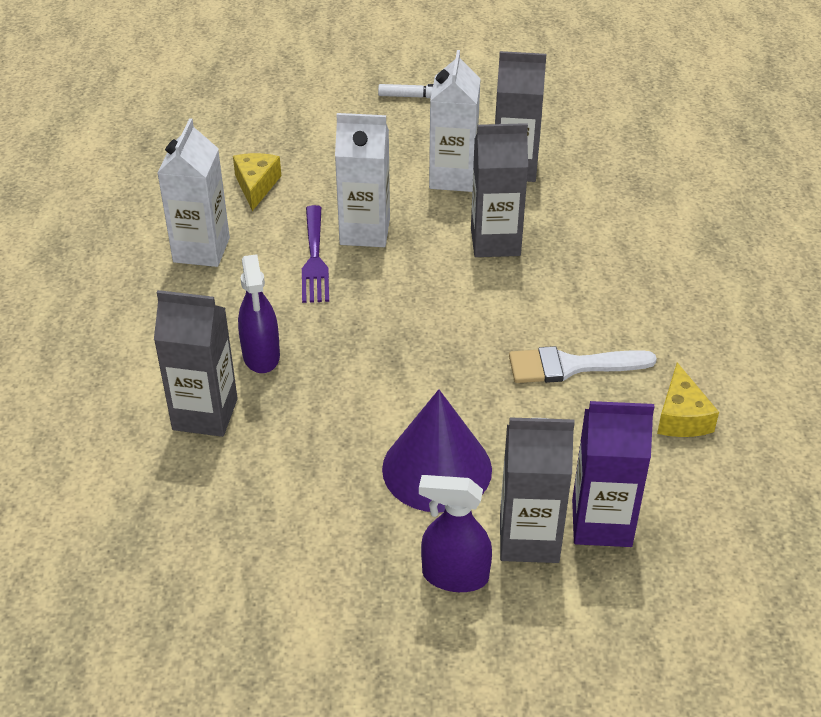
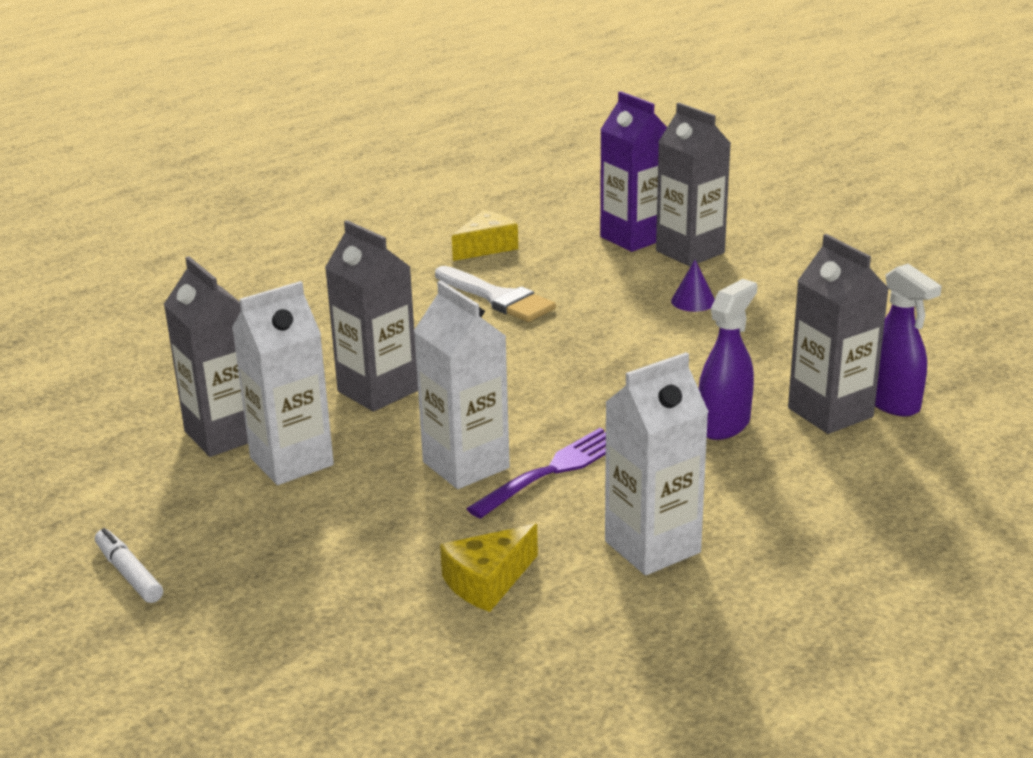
camera: 130 degrees left, 15 degrees down
purple cone [382,389,492,513] -> purple cone [671,260,715,312], size x0.43
purple spray bottle [419,475,492,592] -> purple spray bottle moved to [875,264,942,416]

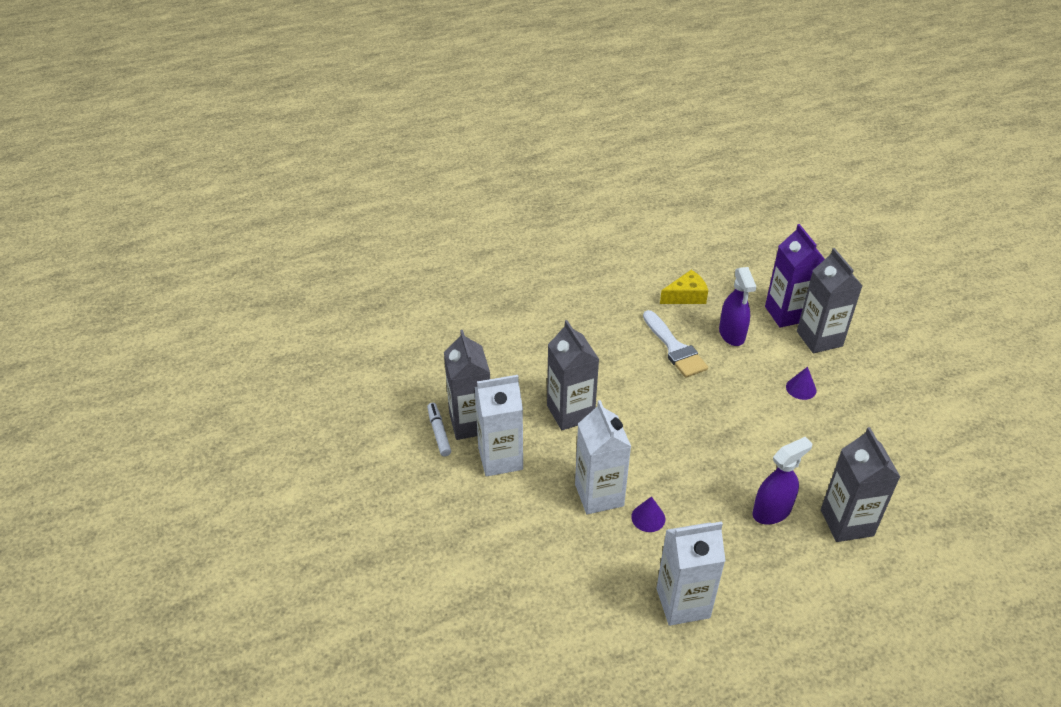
camera: 20 degrees right, 15 degrees up
white marker [95,528,163,603] -> white marker moved to [427,403,451,457]
yellow cheese [440,524,538,612] -> none
purple fork [466,428,606,519] -> purple cone [631,496,665,532]
purple spray bottle [875,264,942,416] -> purple spray bottle moved to [719,267,757,346]

